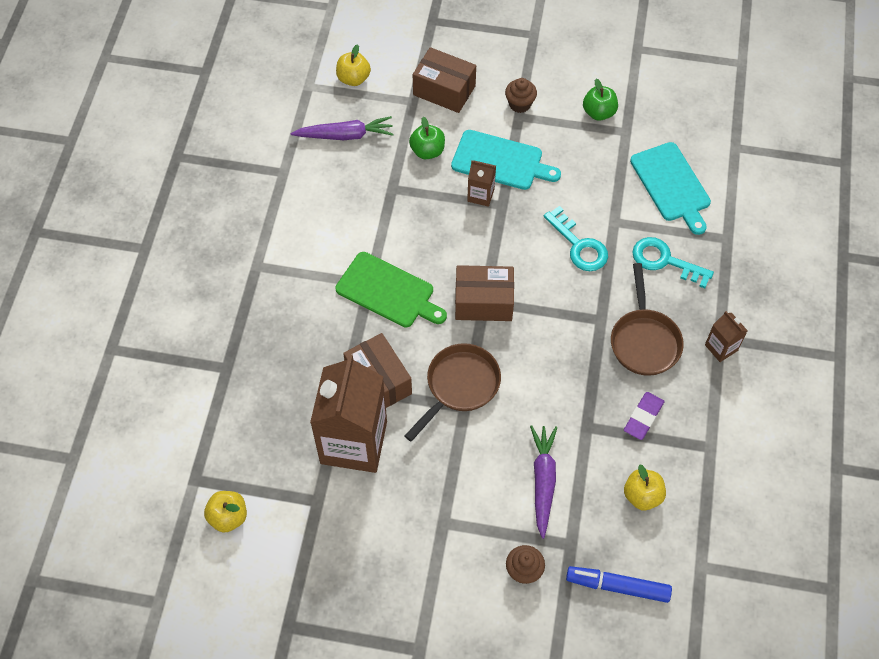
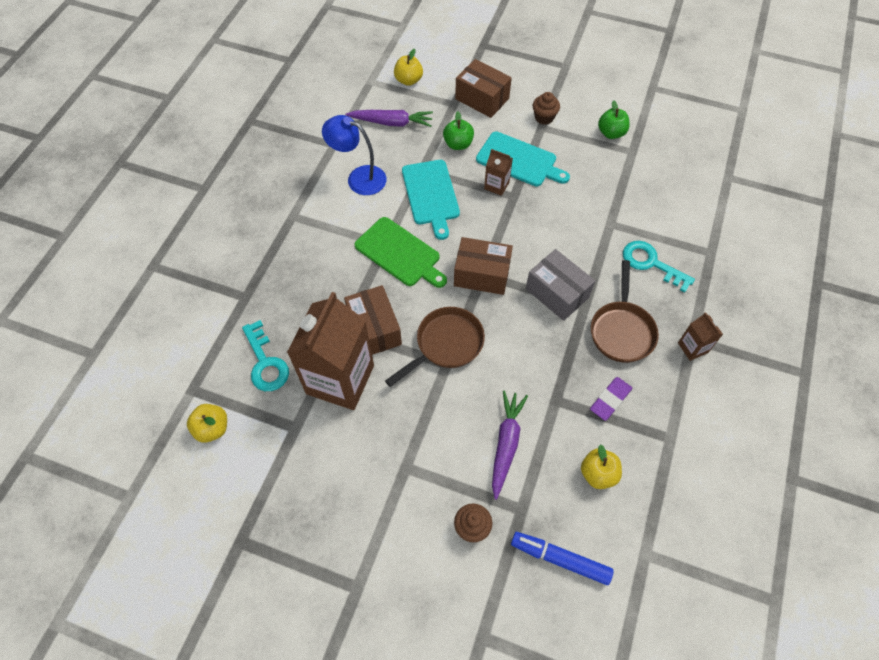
camera: 10 degrees right, 0 degrees up
turquoise key [544,206,608,271] -> turquoise key moved to [242,320,289,391]
turquoise cutting board [630,142,711,235] -> turquoise cutting board moved to [402,160,460,240]
none -> blue lamp [322,115,386,195]
none -> grey box [526,249,595,321]

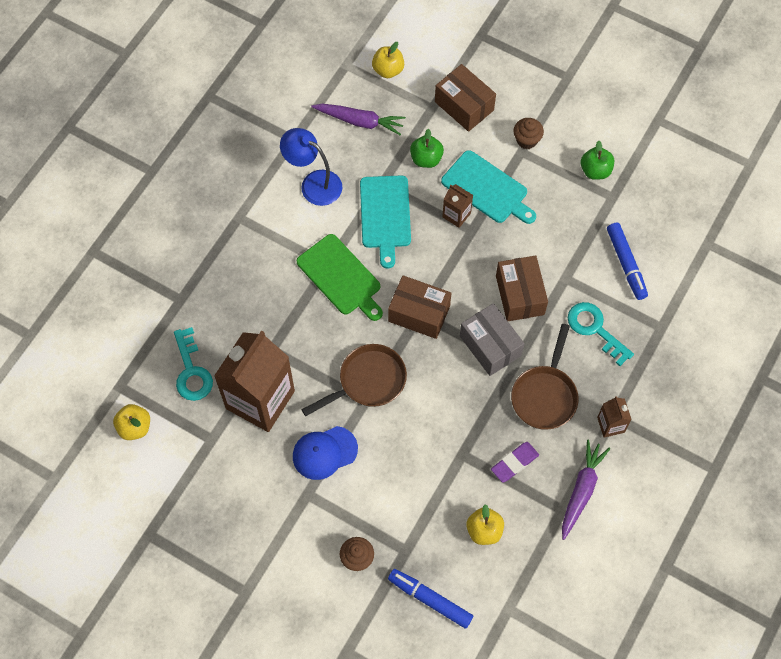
camera: 10 degrees right, 5 degrees up
brown box [344,285,402,355] -> brown box moved to [496,255,548,321]
purple carrot [492,390,528,500] -> purple carrot moved to [562,439,610,540]
none -> blue cap [293,426,358,480]
none -> blue marker [607,223,648,300]

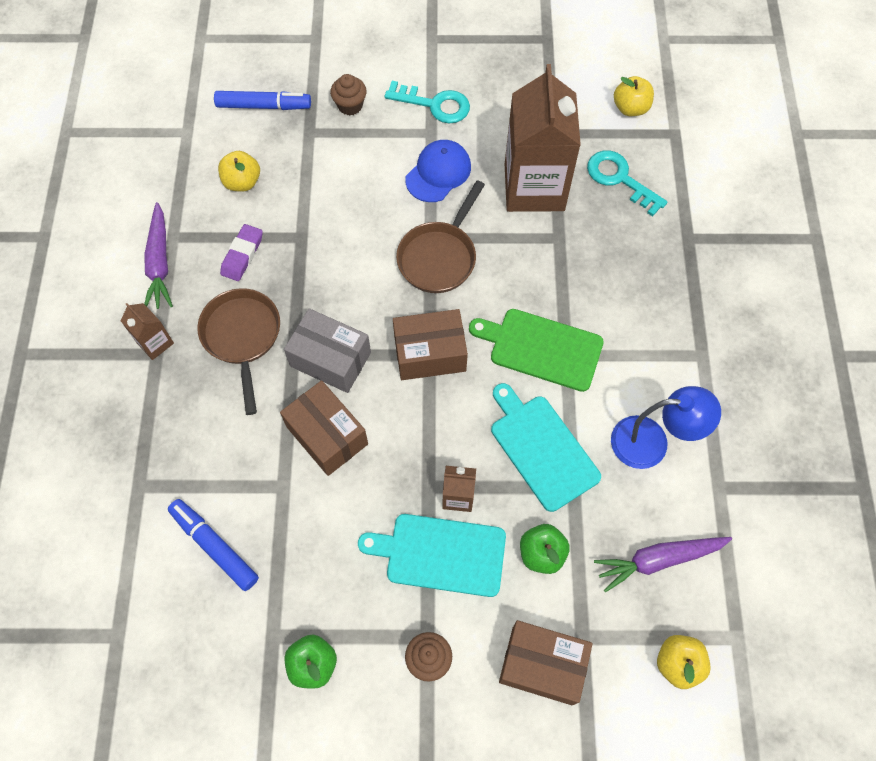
camera: 150 degrees right, 0 degrees up
turquoise key [568,302,634,366] -> turquoise key moved to [384,81,470,123]

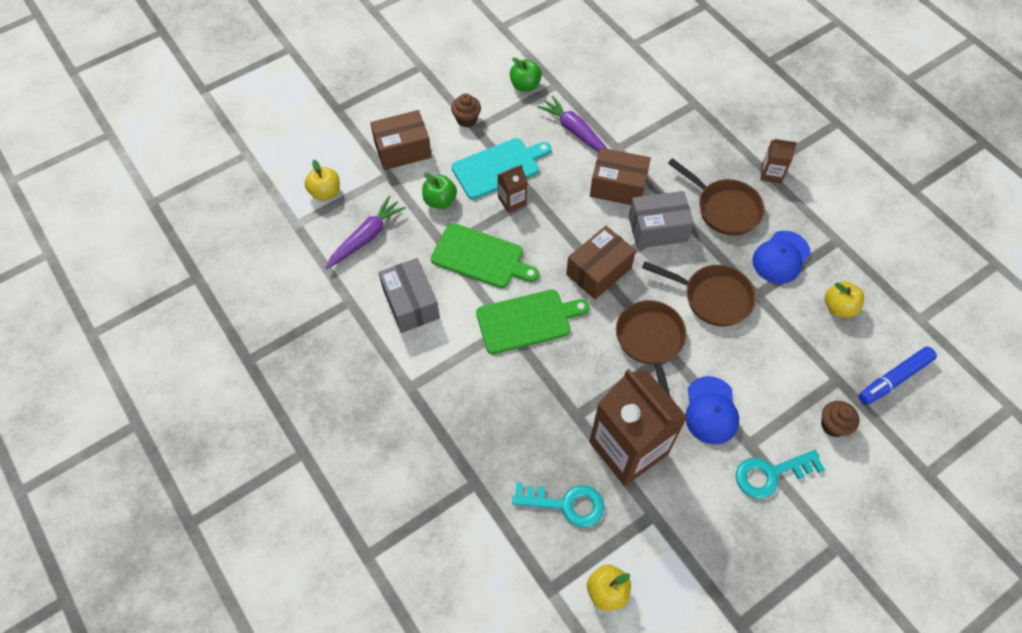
camera: 145 degrees right, 5 degrees down
purple carrot [144,202,173,309] -> purple carrot moved to [538,95,608,152]
blue marker [168,499,259,591] -> none
purple eraser [220,224,263,281] -> blue cap [752,231,811,284]
turquoise cutting board [491,383,601,512] -> green cutting board [431,223,539,288]
blue lamp [611,386,721,469] -> grey box [378,258,440,333]
none -> brown pan [642,261,756,326]

